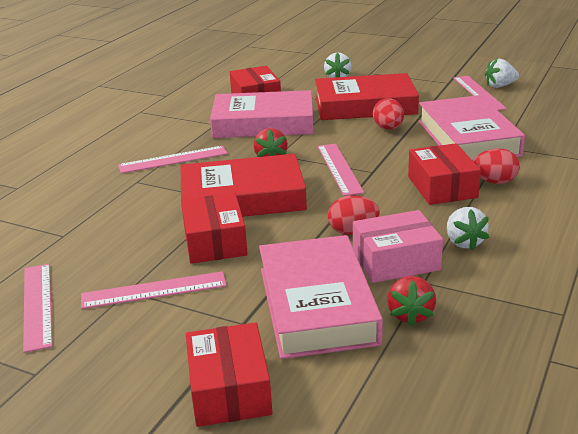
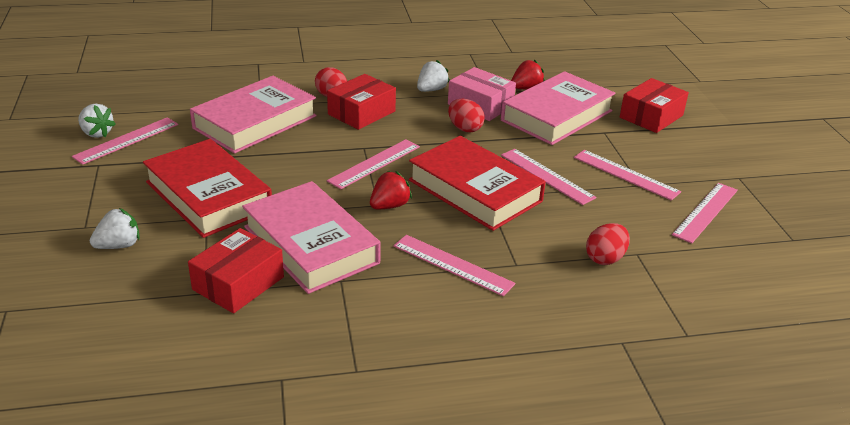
camera: 130 degrees left, 5 degrees up
red box [181,193,248,264] -> pink ruler [501,149,597,205]
red egg [373,98,404,130] -> red egg moved to [586,223,630,265]

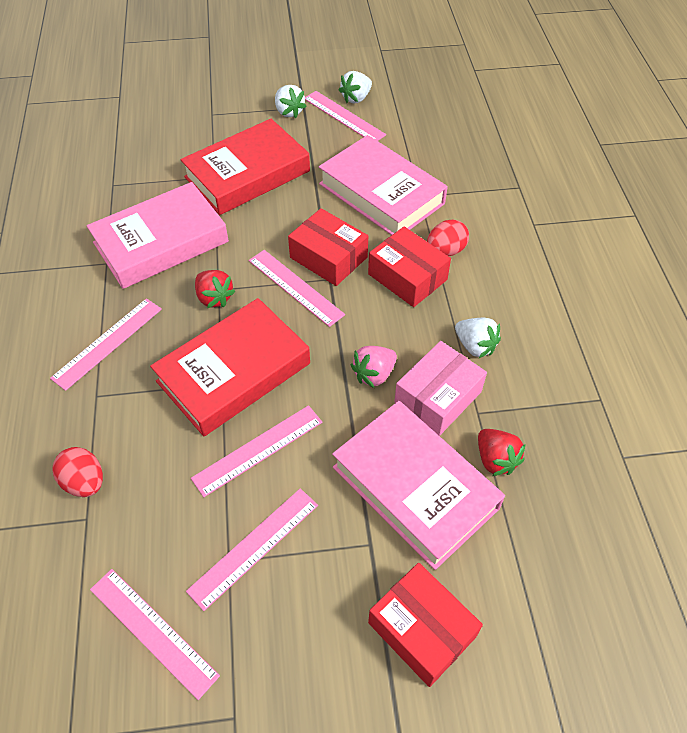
camera: 95 degrees right, 20 degrees up
white strawberry [90,208,140,249] -> white strawberry moved to [275,85,307,118]
red box [188,228,284,313] -> red box moved to [288,208,368,286]
red egg [448,99,485,132] -> pink strawberry [351,346,397,388]

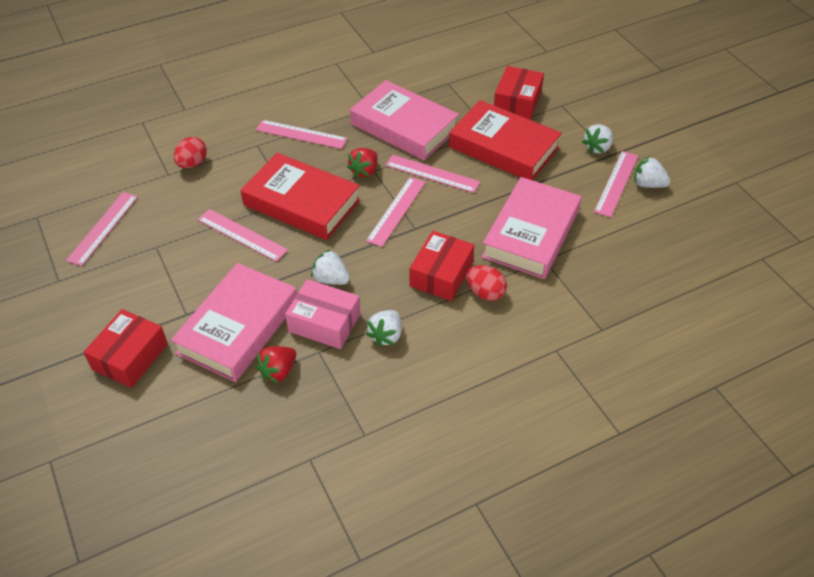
camera: 70 degrees right, 5 degrees down
pink ruler [186,488,318,611] -> pink ruler moved to [385,155,480,193]
red box [288,208,368,286] -> red box moved to [494,66,544,120]
pink strawberry [351,346,397,388] -> white strawberry [311,249,350,285]

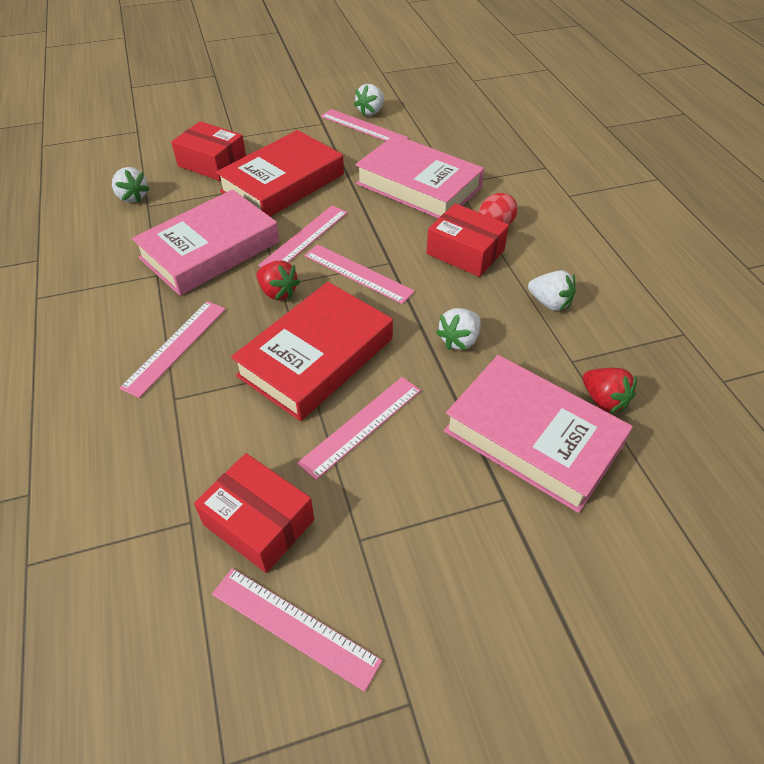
camera: 80 degrees left, 0 degrees up
red box [84,309,168,388] -> red box moved to [194,453,314,573]
red egg [174,137,207,168] -> none
pink box [285,279,360,349] -> none
white strawberry [582,124,613,154] -> white strawberry moved to [112,167,149,203]

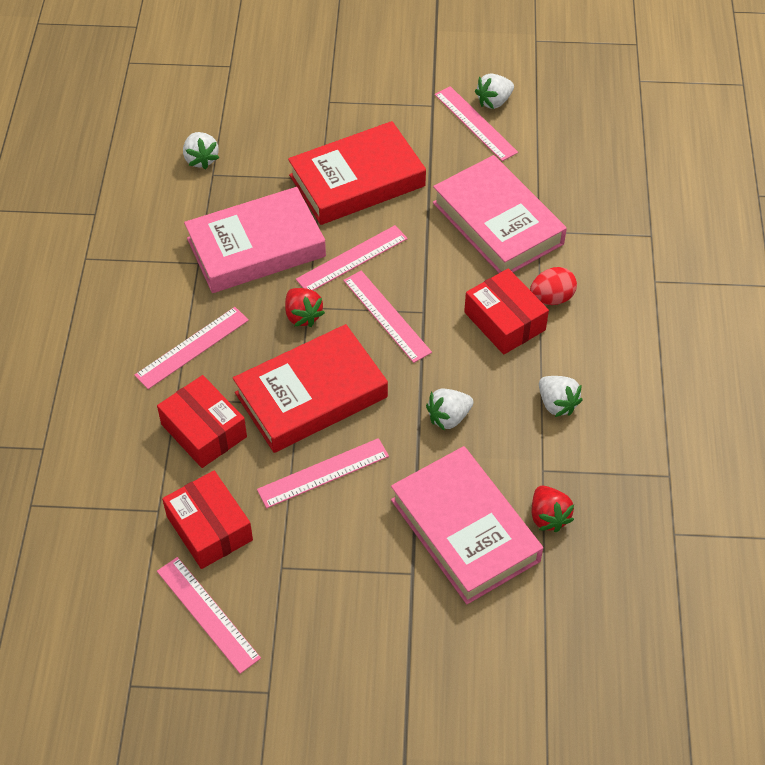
camera: 20 degrees right, 5 degrees up
red box [171,121,246,181] -> red box moved to [157,375,247,468]

